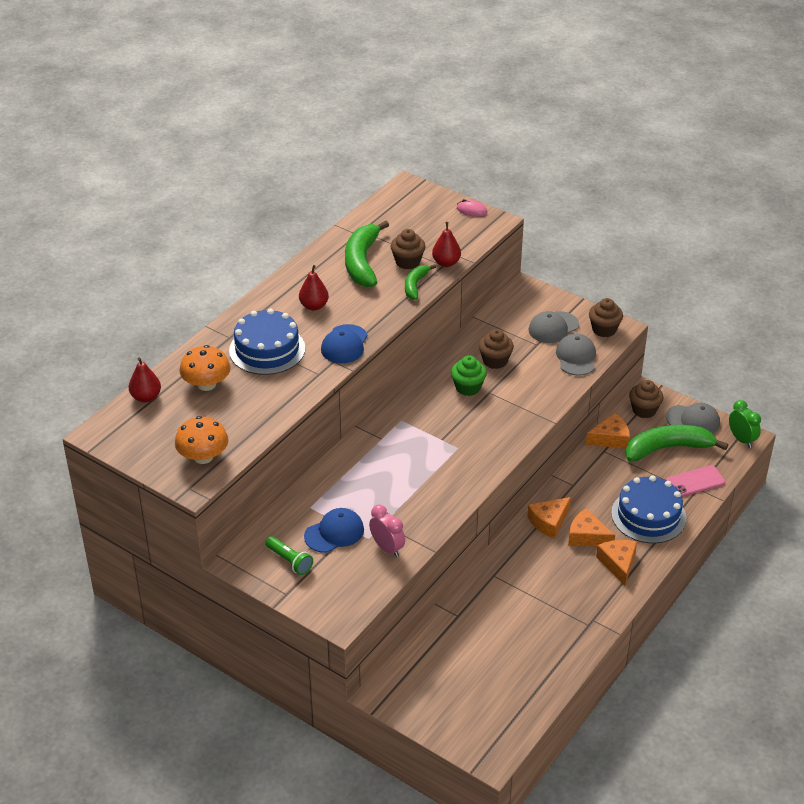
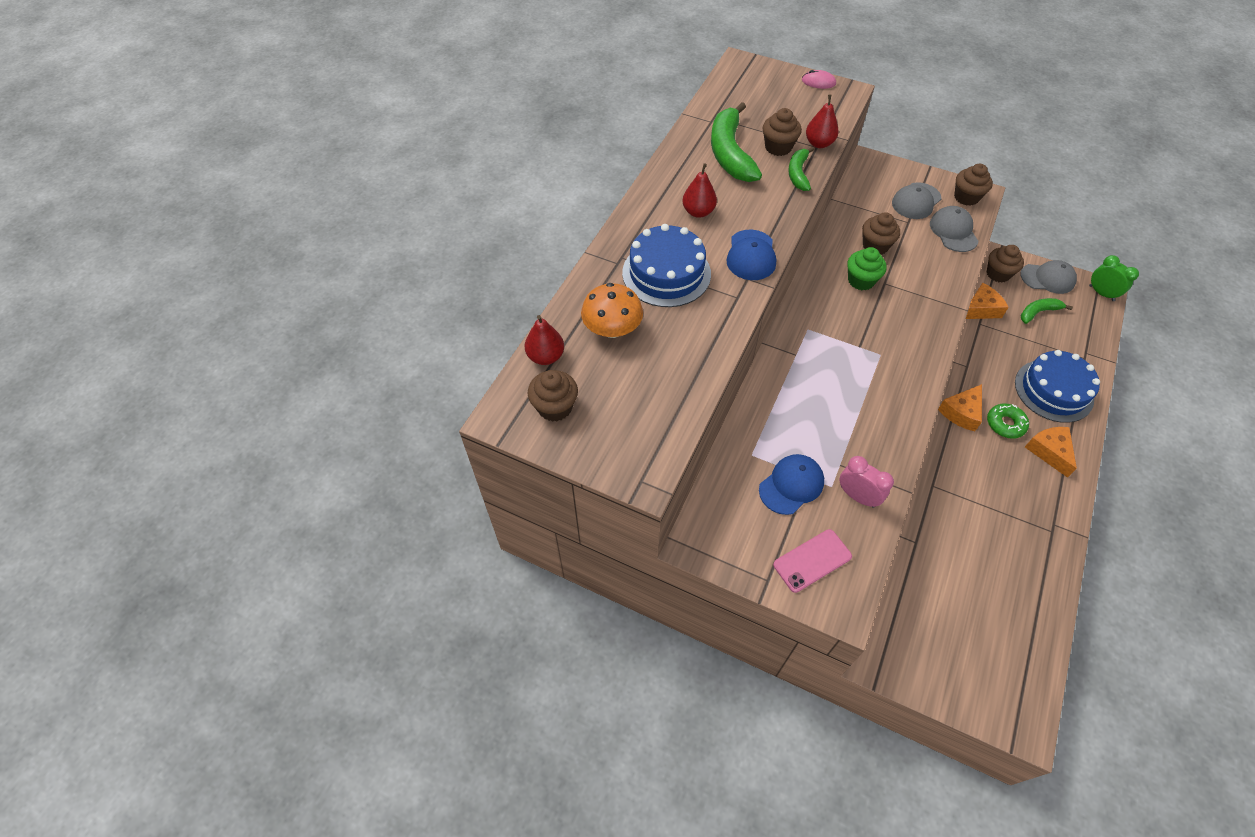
camera: 10 degrees left, 15 degrees up
orange mushroom [175,416,228,464] -> none
green flashlight [265,536,313,575] -> none
orange cheese [568,509,615,547] -> green donut [987,403,1029,439]
green banana [625,425,728,461] -> green banana [1021,298,1073,324], size x0.55
pink phone [666,465,726,497] -> pink phone moved to [773,529,852,593]
none -> brown cupcake [528,370,578,422]

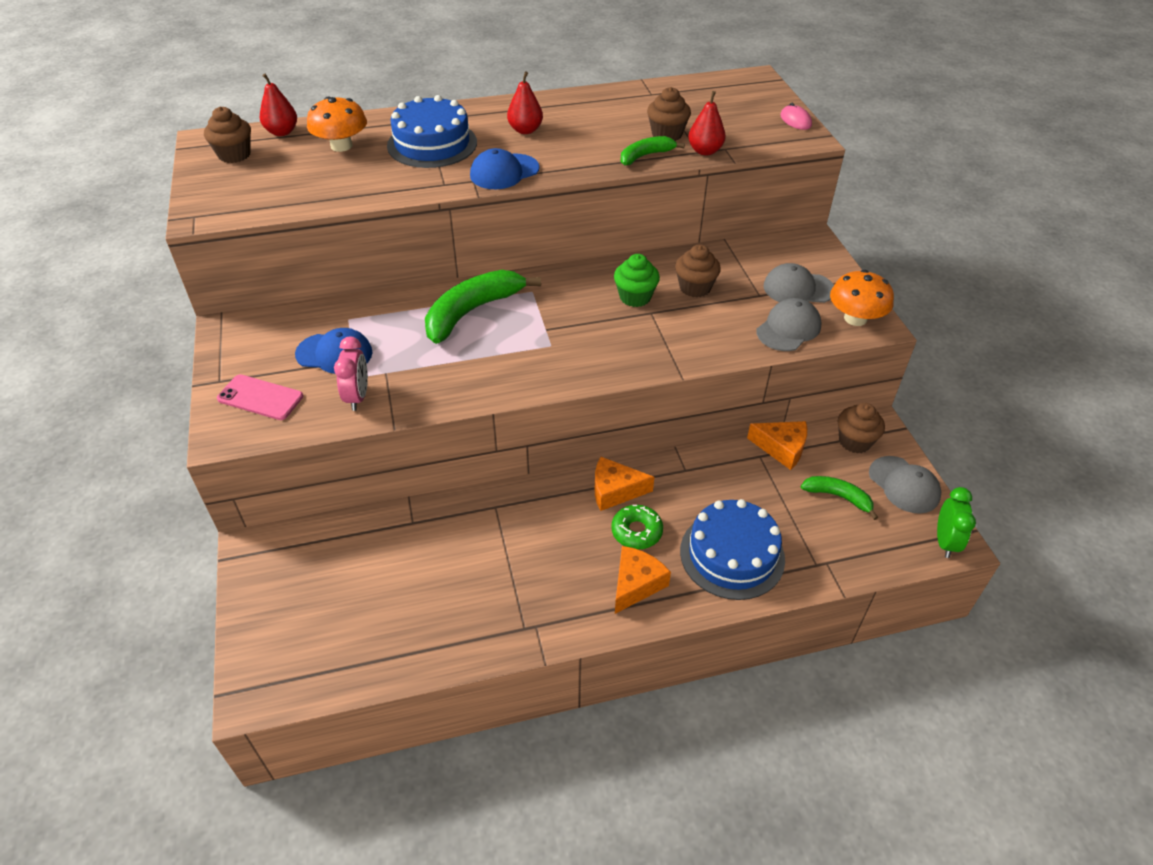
camera: 50 degrees right, 10 degrees down
green banana [711,102,762,182] -> green banana moved to [425,270,541,344]
brown cupcake [954,164,993,206] -> orange mushroom [830,270,894,326]

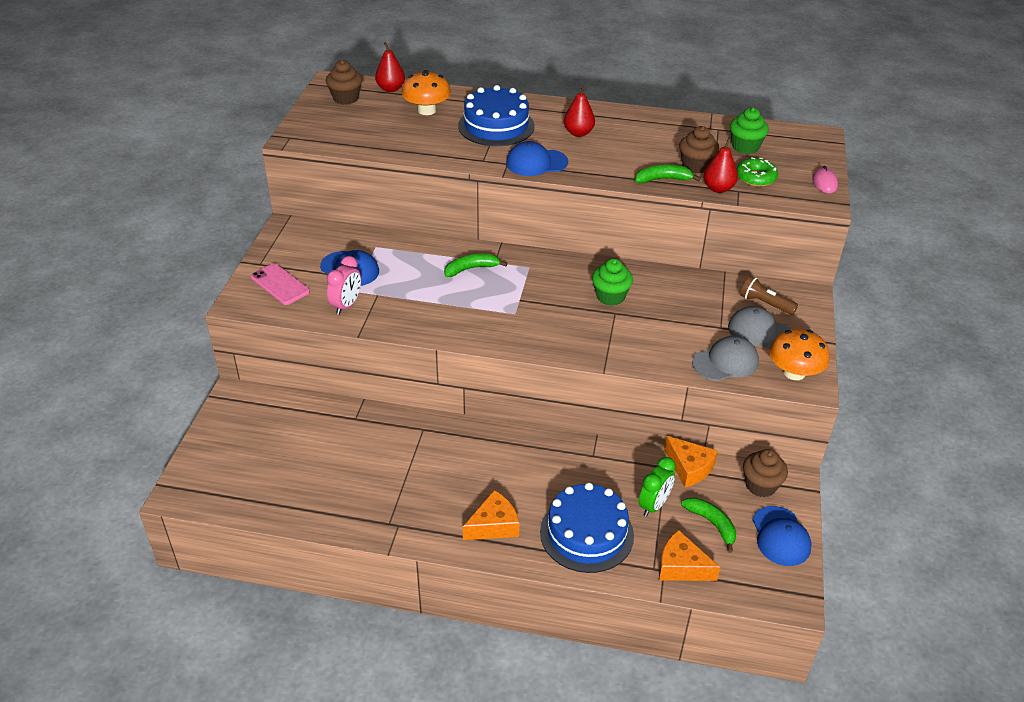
camera: 25 degrees right, 5 degrees down
green banana [425,270,541,344] -> green banana [444,254,507,277], size x0.55
orange cheese [595,457,654,511] -> orange cheese moved to [659,530,721,581]
green donut [611,505,663,549] -> green donut moved to [736,158,778,187]
brown cupcake [675,244,721,298] -> none
grey cap [869,456,941,514] -> blue cap [752,506,812,566]
green clock [937,487,976,558] -> green clock moved to [639,457,676,517]
none -> green cupcake [730,107,769,154]
none -> brown flashlight [740,276,798,315]

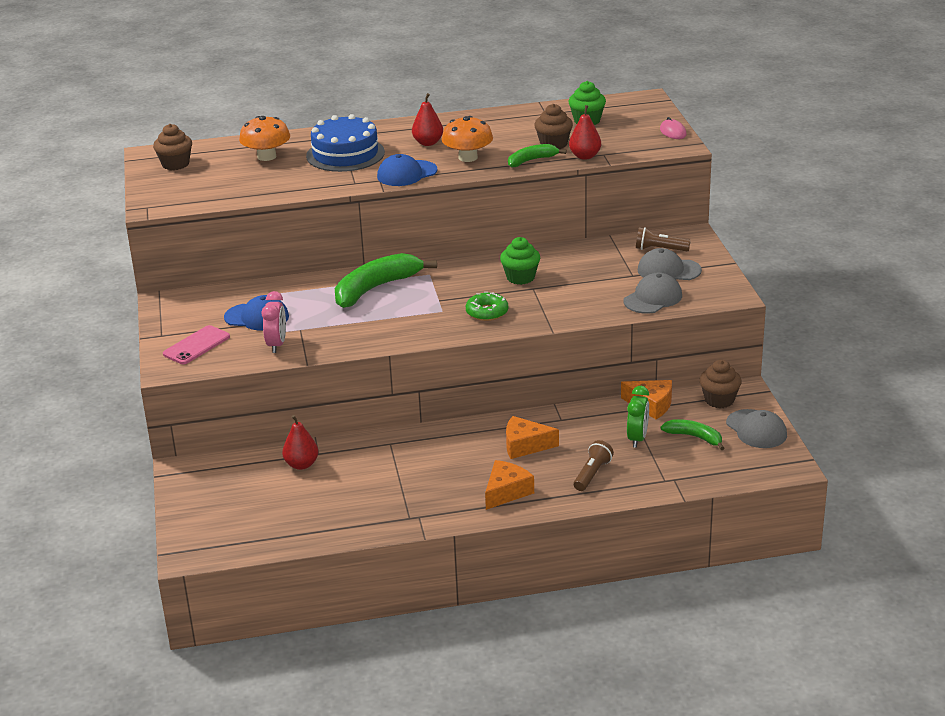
camera: 20 degrees left, 10 degrees down
pink phone [251,263,310,305] -> pink phone turned 75 degrees counterclockwise [163,325,230,364]
red pear [375,42,405,92] -> red pear moved to [282,415,319,470]
green banana [444,254,507,277] -> green banana [335,253,437,308], size x1.83
blue cake [540,483,634,573] -> brown flashlight [574,440,614,491]
orange cheese [659,530,721,581] -> orange cheese moved to [506,416,559,459]
green donut [736,158,778,187] -> green donut moved to [466,292,508,321]
blue cap [752,506,812,566] -> grey cap [726,409,787,448]
orange mushroom [769,329,829,380] -> orange mushroom moved to [441,116,493,162]

